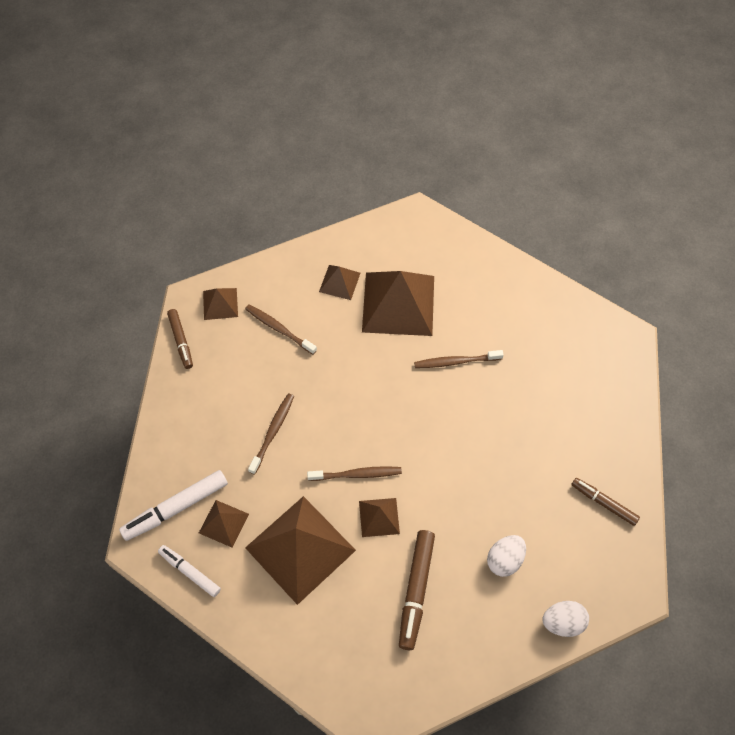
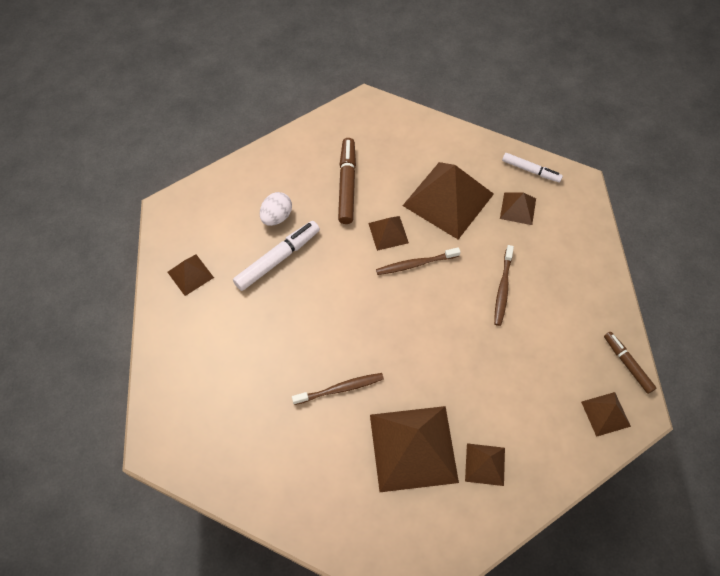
camera: 170 degrees right, 0 degrees up
white marker [119,470,228,541] -> white marker moved to [233,221,320,291]
brown toothbrush [245,304,317,354] -> none
white egg [542,601,589,637] -> none
brown marker [571,478,640,526] -> brown pyramid [168,254,214,296]

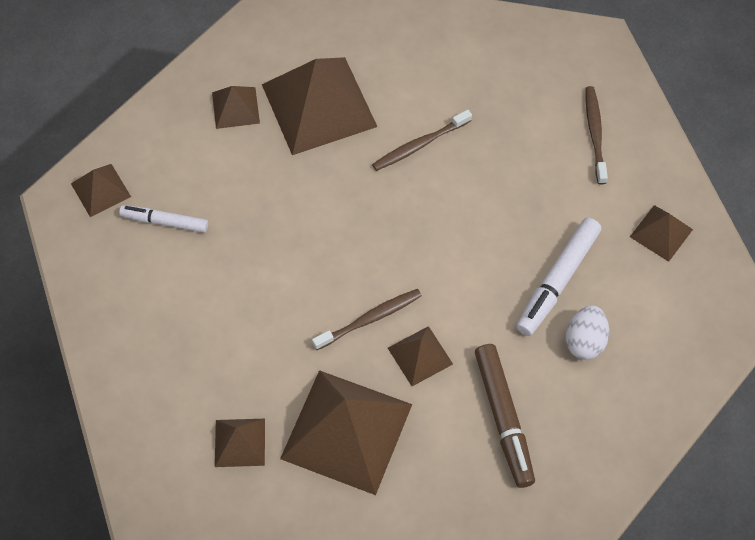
camera: 165 degrees right, 0 degrees up
brown toothbrush [494,245,514,326] -> brown toothbrush moved to [586,86,608,184]
white marker [502,153,563,182] -> white marker moved to [119,205,208,233]
brown marker [604,332,656,394] -> none

